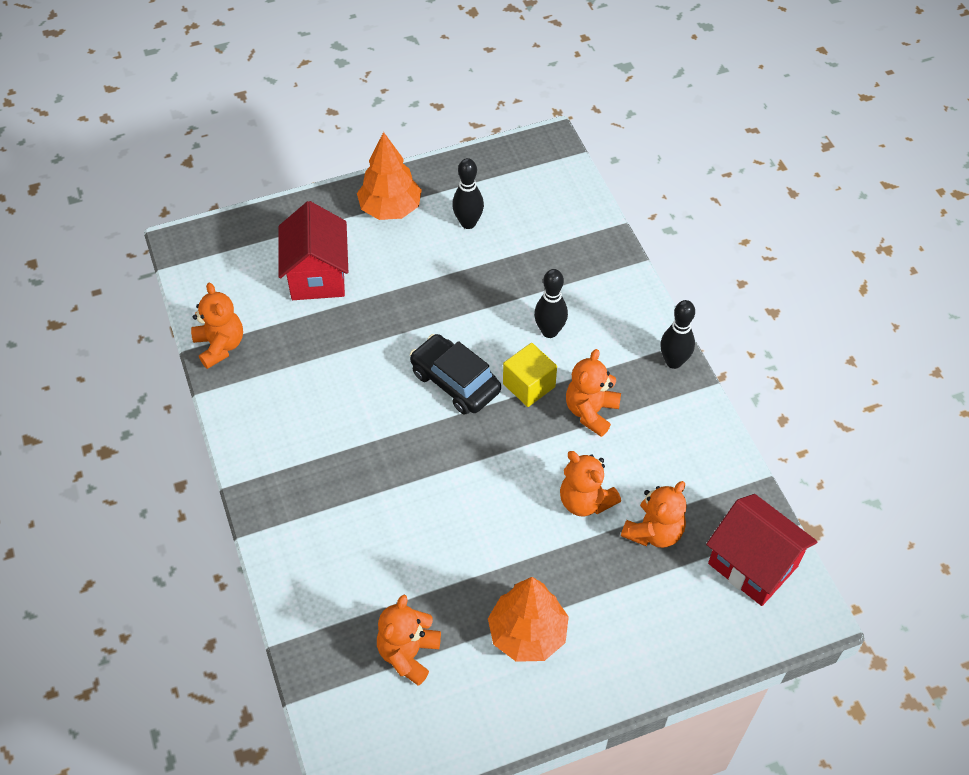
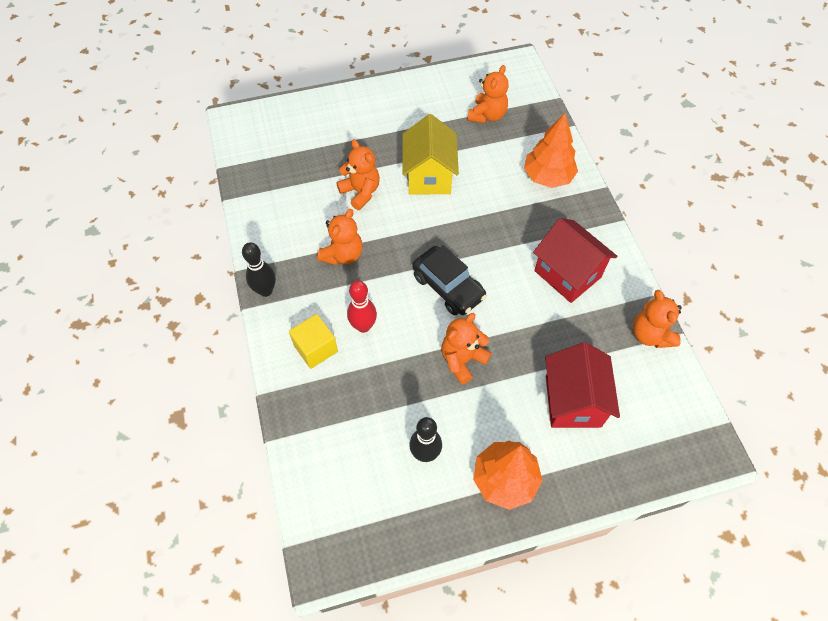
camera: 175 degrees left, 5 degrees up
orange tree [488,577,569,662] -> orange tree moved to [524,113,578,188]
yellow cube [503,343,557,407] -> yellow cube moved to [289,314,338,369]
black bowling pin [534,269,568,338] -> red bowling pin [347,280,377,333]
orange teddy bear [621,481,687,548] -> orange teddy bear moved to [442,313,492,384]
red house [706,494,817,606] -> red house moved to [533,218,618,303]
none -> yellow house [402,114,459,194]

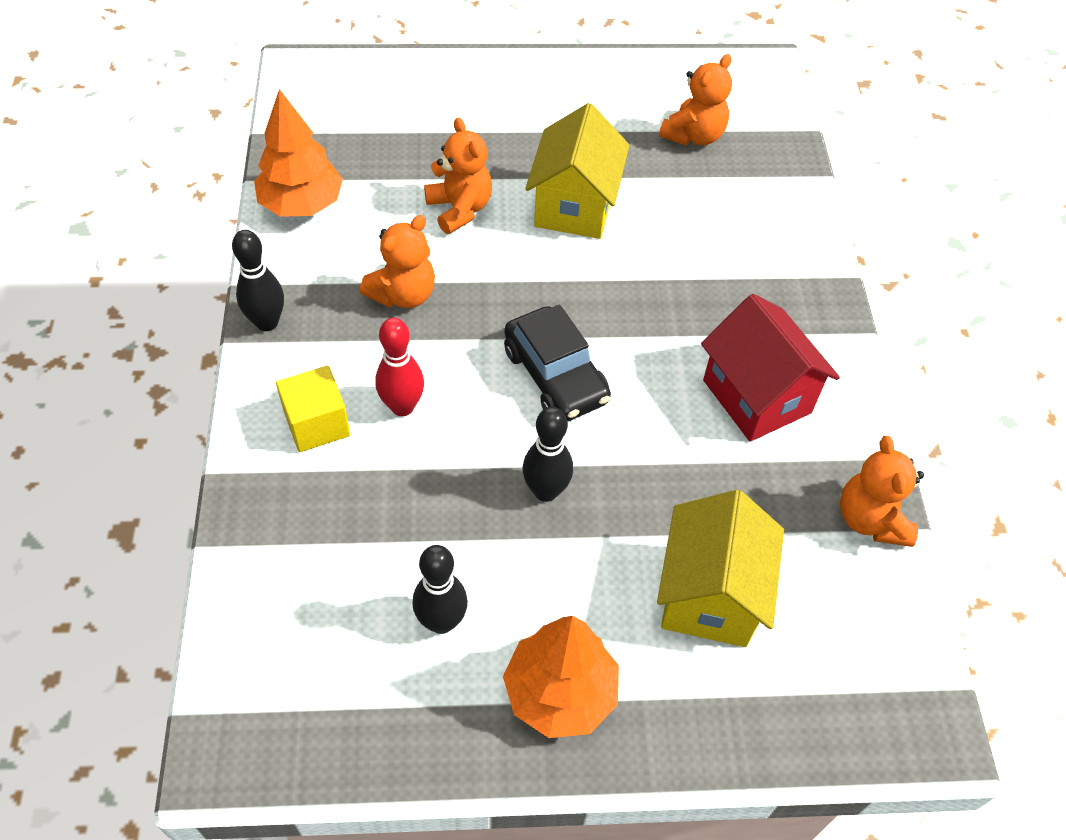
camera: 10 degrees right, 5 degrees down
orange teddy bear [442,313,492,384] -> black bowling pin [523,407,573,502]
orange tree [524,113,578,188] -> orange tree moved to [254,89,343,217]
red house [545,342,620,428] -> yellow house [657,490,784,647]

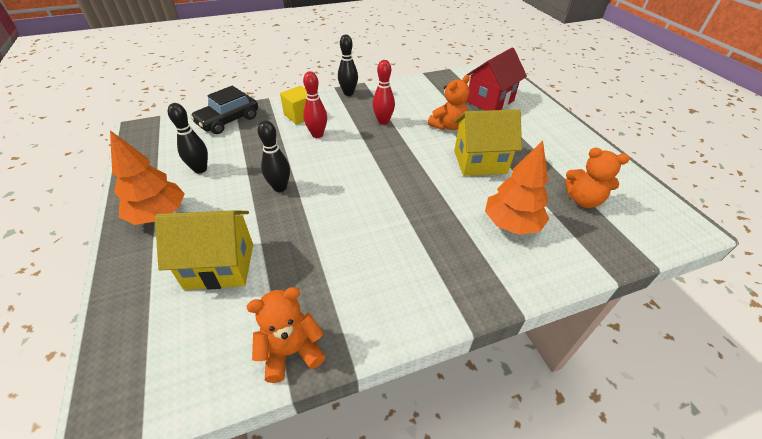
camera: 75 degrees right, 10 degrees down
orange tree [254,89,343,217] -> orange tree moved to [485,141,549,235]
orange teddy bear [359,215,435,308] -> red bowling pin [372,60,395,125]
black car [504,304,611,421] -> black car moved to [190,86,258,134]
red house [701,294,840,442] -> red house moved to [466,47,527,111]

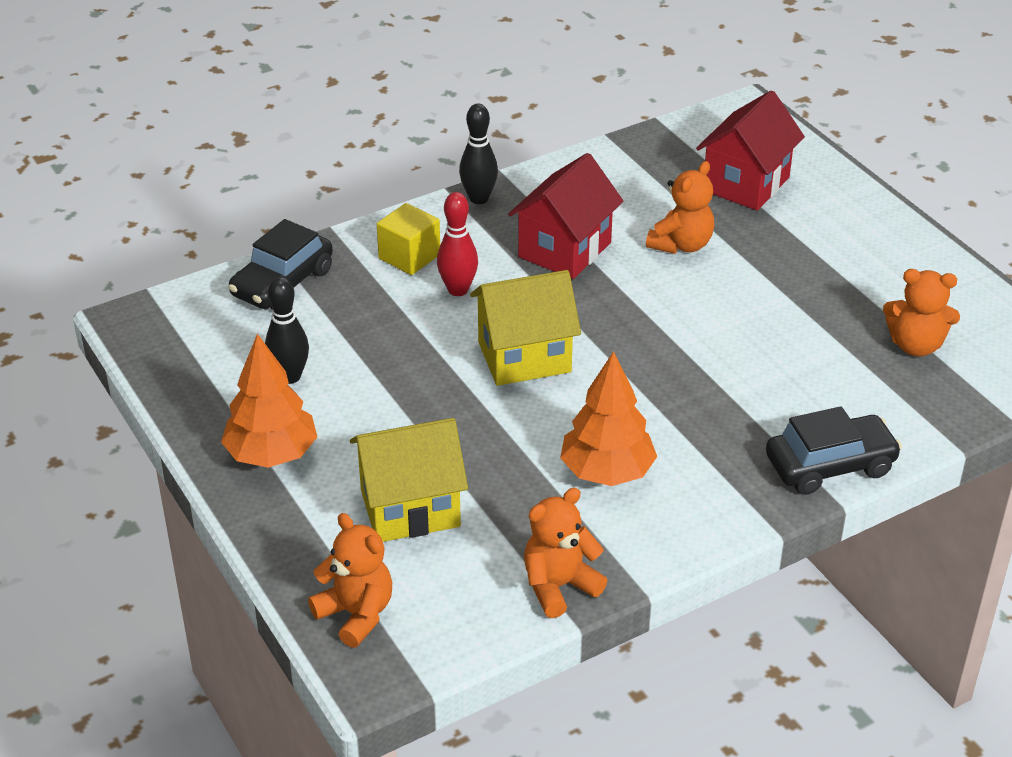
camera: 10 degrees left, 5 degrees down
black bowling pin [258,120,290,192] -> none
red bowling pin [372,60,395,125] -> red house [508,153,623,279]
yellow house [454,109,522,176] -> yellow house moved to [470,270,581,386]
orange tree [485,141,549,235] -> orange tree moved to [560,351,657,486]
none -> orange teddy bear [308,513,392,648]
none -> black car [766,406,902,495]

